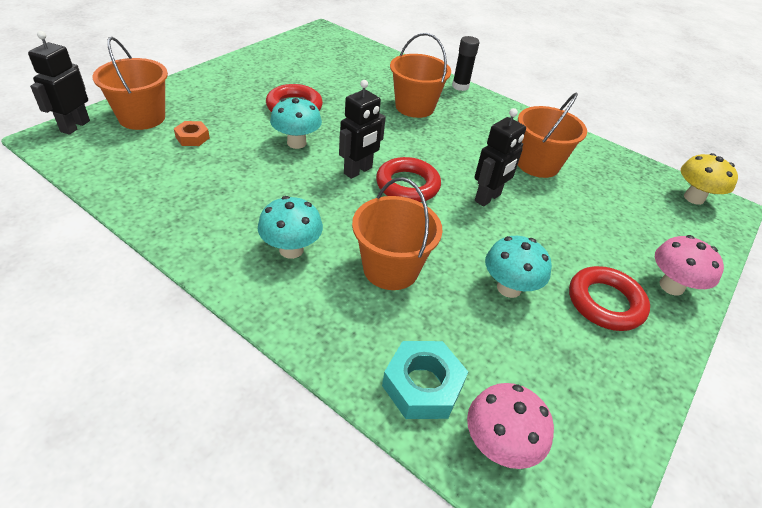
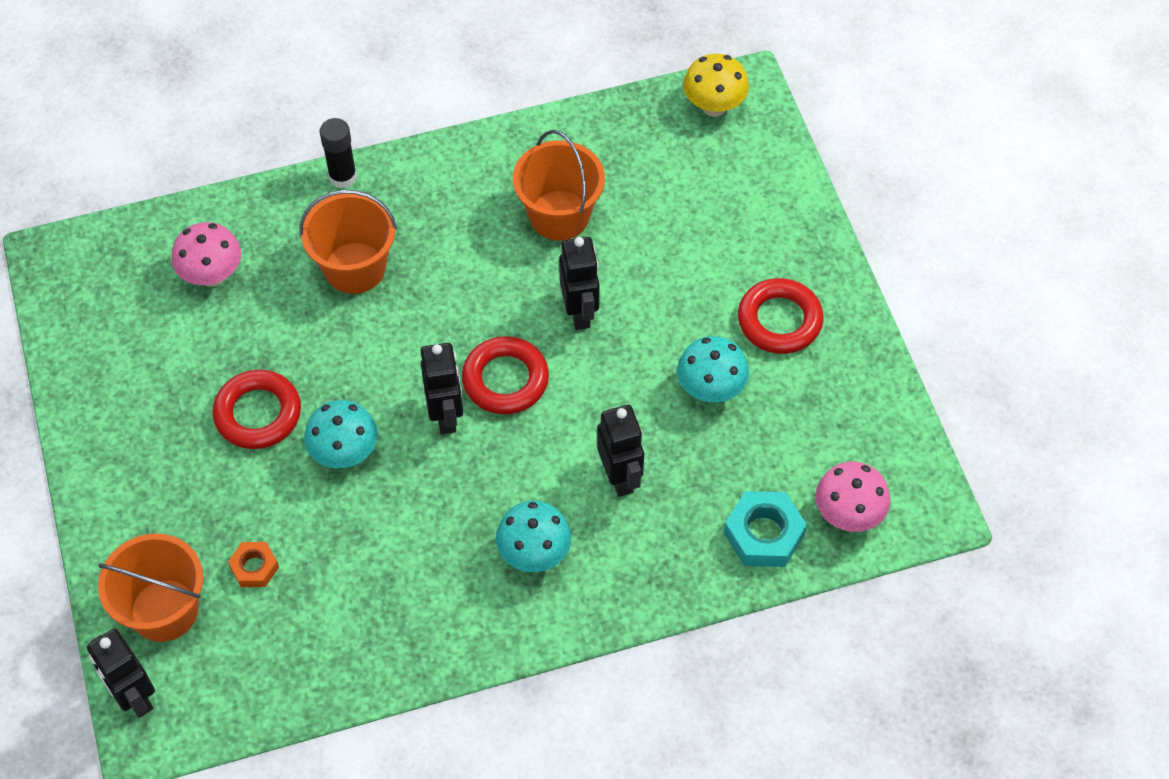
camera: 50 degrees left, 15 degrees up
orange bucket [352,177,443,290] -> black robot [597,405,644,497]
pink mushroom [655,235,724,296] -> pink mushroom moved to [172,222,241,287]

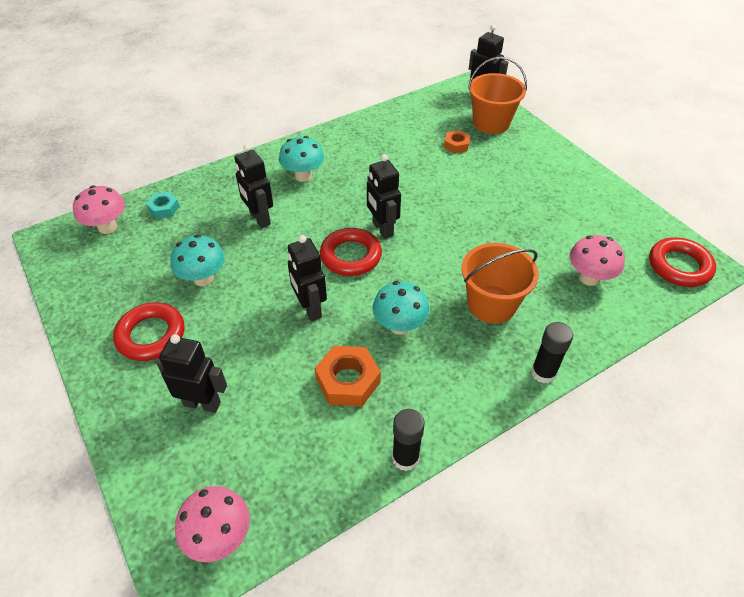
camera: 165 degrees right, 10 degrees down
red ring [212,370,301,449] -> red ring moved to [649,237,716,287]
turquoise mushroom [304,400,378,468] -> turquoise mushroom moved to [372,281,430,335]
orange bucket [513,130,605,241] -> orange nut [315,346,381,406]
yellow mushroom [683,54,749,117] -> pink mushroom [175,486,250,562]
turquoise nut [724,491,807,567] -> turquoise nut [146,192,180,219], size x0.60
none -> black robot [156,334,227,413]
none -> black glue stick [392,409,425,471]

